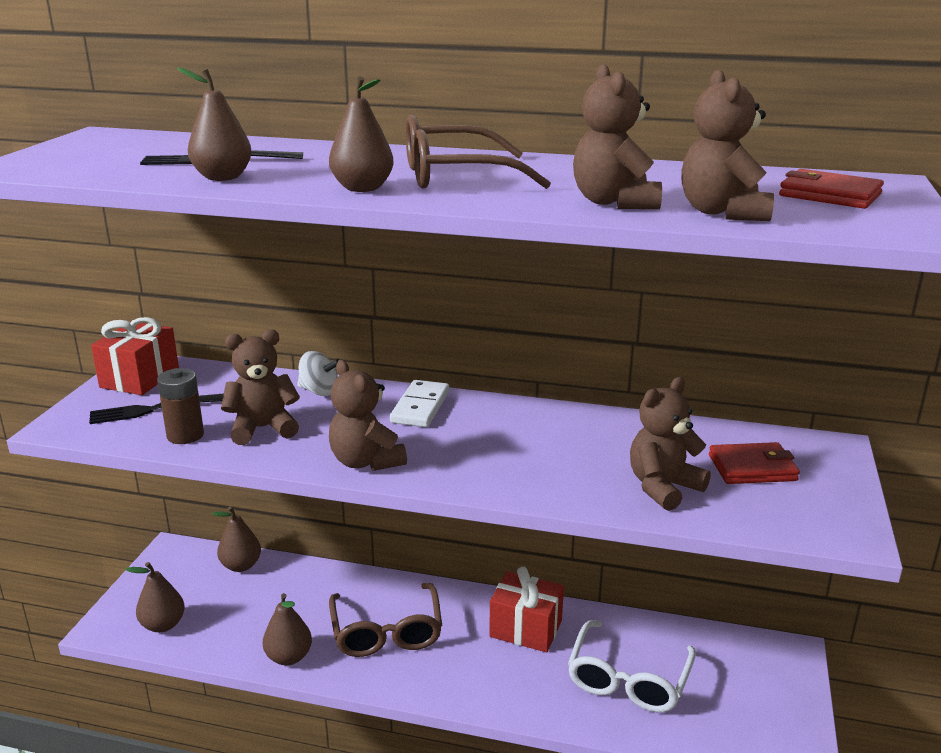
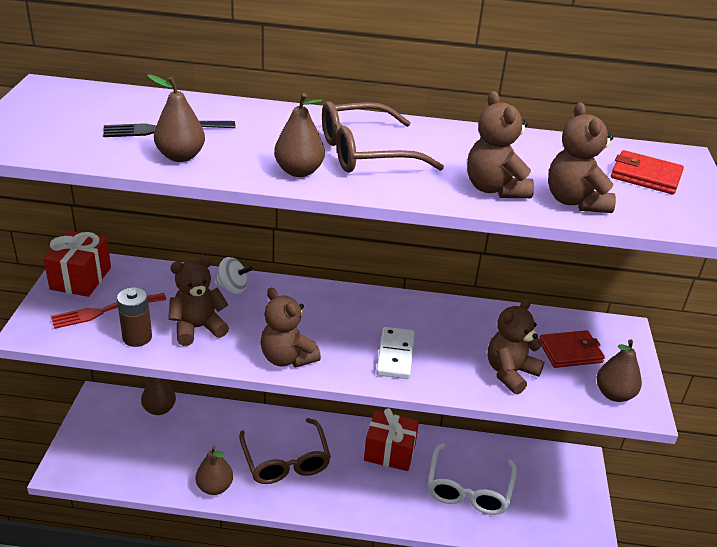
camera: 10 degrees left, 10 degrees up
black fork [89,393,224,424] -> red fork [51,293,167,329]
brown pear [126,562,185,632] -> brown pear moved to [597,339,642,402]
white domino [390,380,449,427] -> white domino moved to [376,327,415,379]

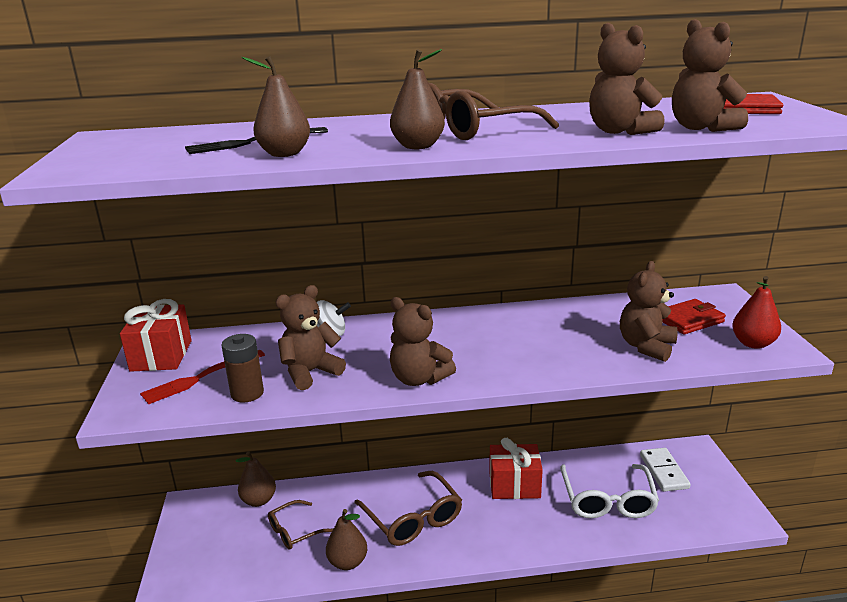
camera: 10 degrees left, 10 degrees down
white domino [376,327,415,379] -> white domino moved to [640,448,691,492]
brown pear [597,339,642,402] -> red pear [732,276,781,349]
none -> brown glasses [268,500,333,550]

